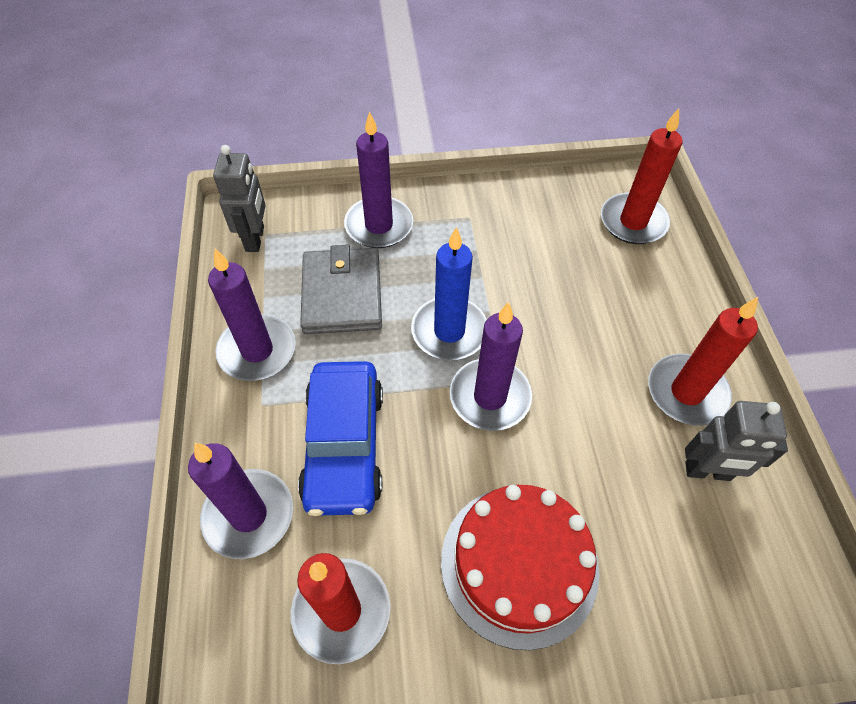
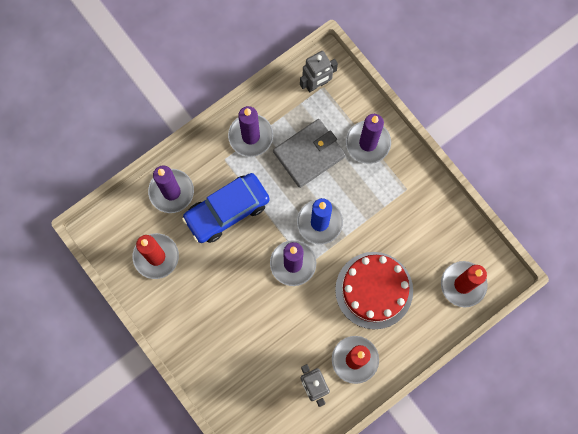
camera: 60 degrees right, 20 degrees up
red cake [441,485,600,650] -> red cake moved to [335,252,413,329]

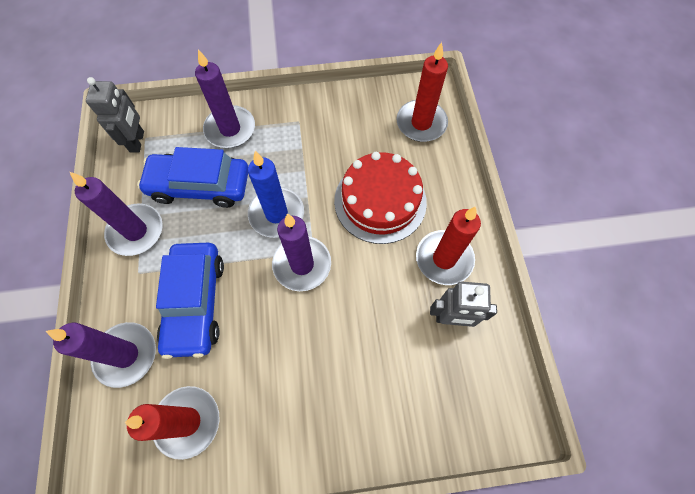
camera: 60 degrees left, 10 degrees down
grey wallet [273,119,346,188] -> blue car [137,147,248,208]

